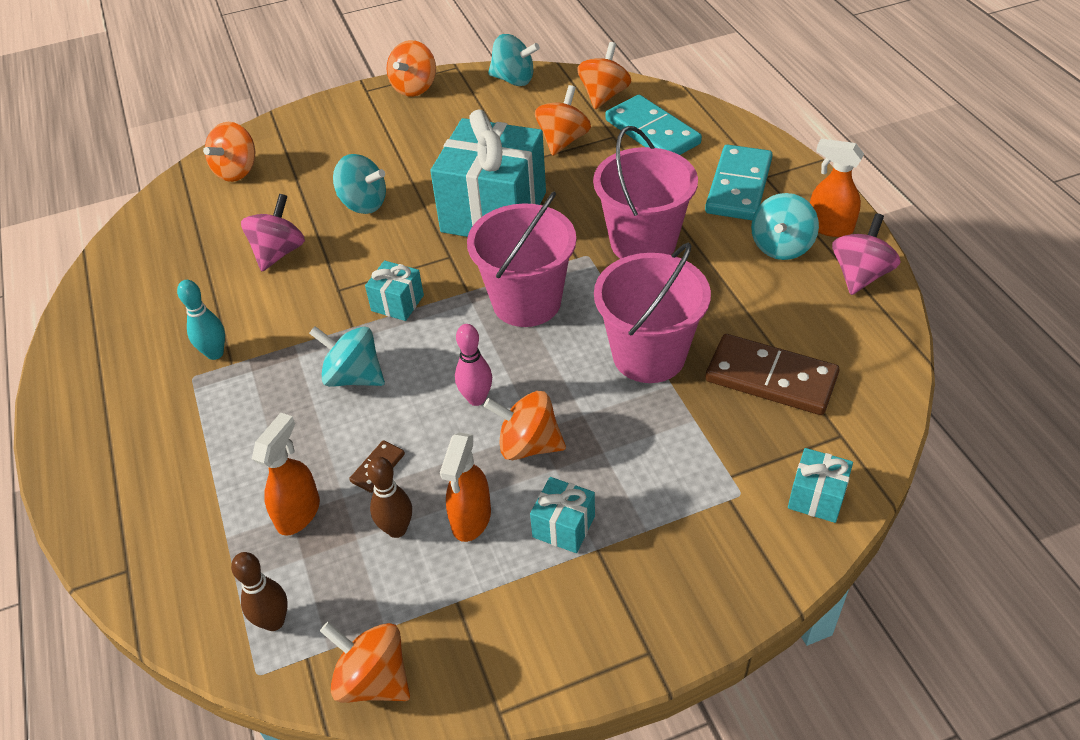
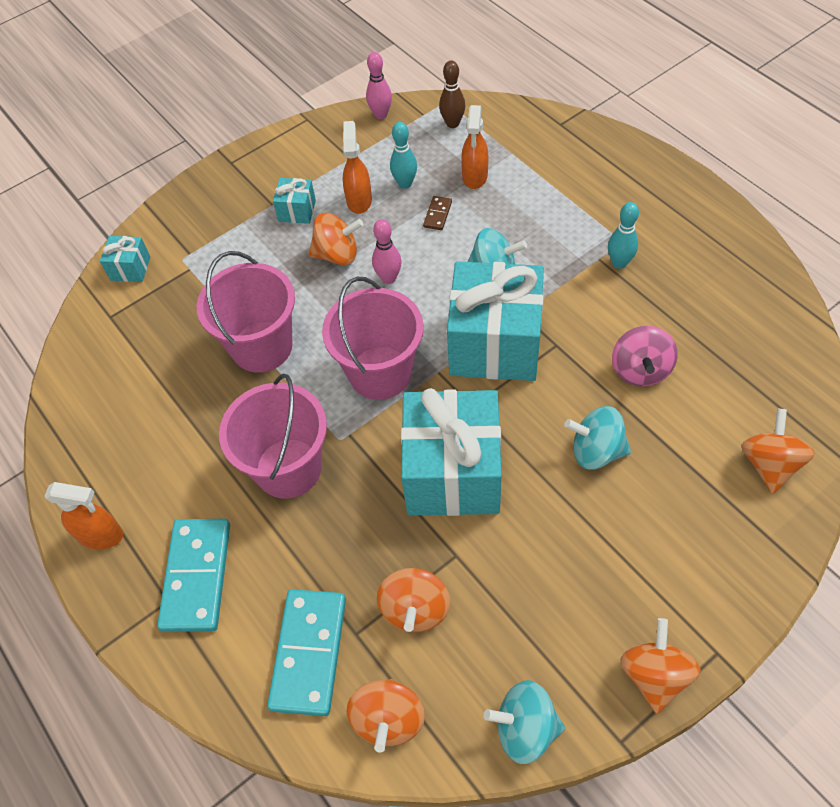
camera: 165 degrees right, 10 degrees up
orange spinning top [320,622,410,703] -> pink bowling pin [366,52,392,119]
turquoise gift [365,260,424,321] -> turquoise gift [447,261,544,381], size x2.33
brown bowling pin [367,457,412,538] -> turquoise bowling pin [390,122,417,189]
turquoise domino [605,95,702,155] -> turquoise domino turned 60 degrees clockwise [267,589,346,716]
brown domino [705,334,839,415] -> none
turquoise spinning top [751,193,819,260] -> none
pink spinning top [832,213,901,295] -> none

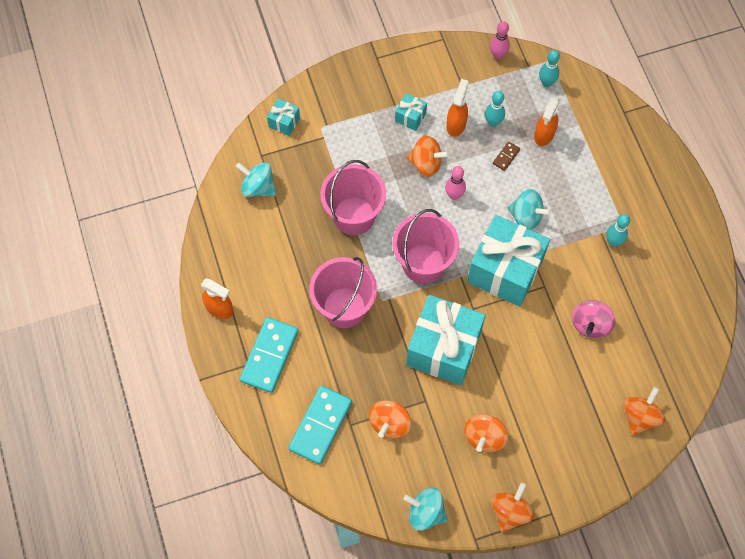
camera: 15 degrees right, 10 degrees up
orange spinning top [347,679,425,752] -> orange spinning top moved to [464,414,508,453]
brown bowling pin [439,61,465,128] -> turquoise bowling pin [539,50,560,87]
turquoise spinning top [564,406,631,469] -> turquoise spinning top moved to [236,162,276,197]

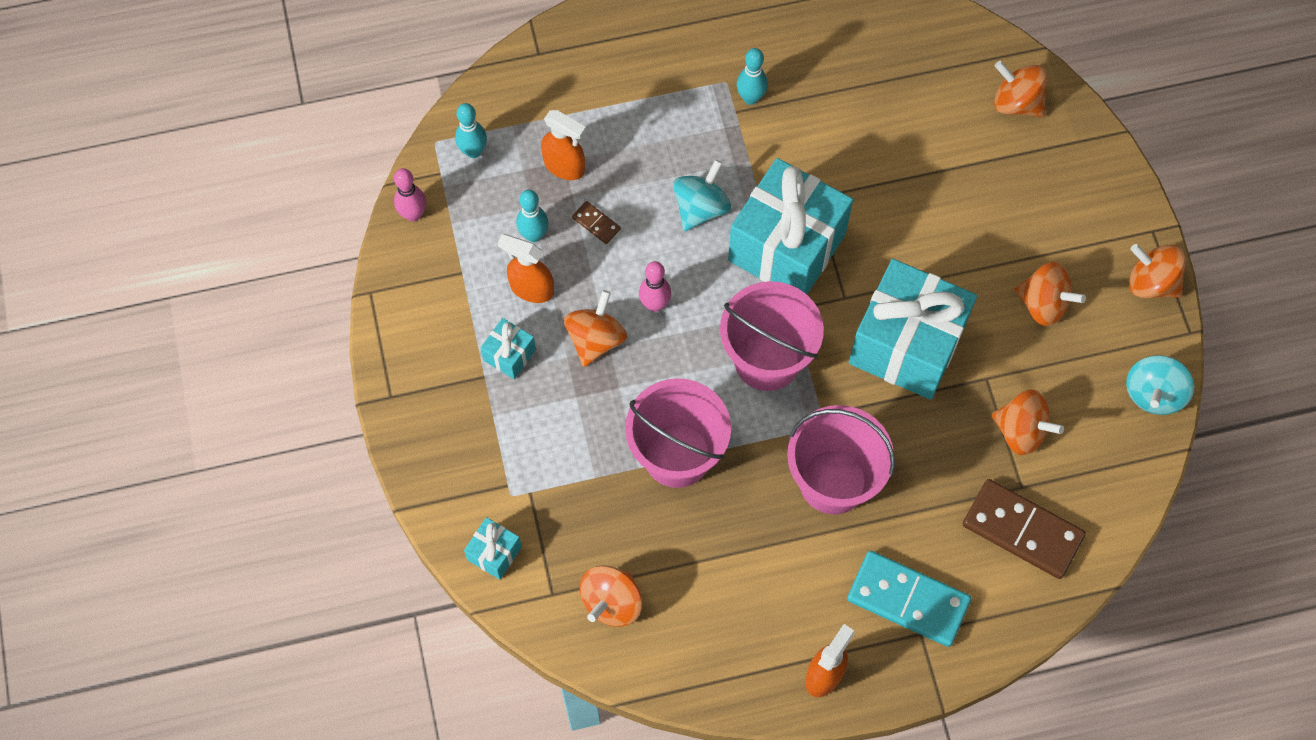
camera: 85 degrees left, 0 degrees up
turquoise spinning top [236,162,276,197] -> orange spinning top [580,565,642,627]
turquoise domino [288,385,352,465] -> brown domino [963,479,1086,579]
pink spinning top [572,300,615,338] -> none

